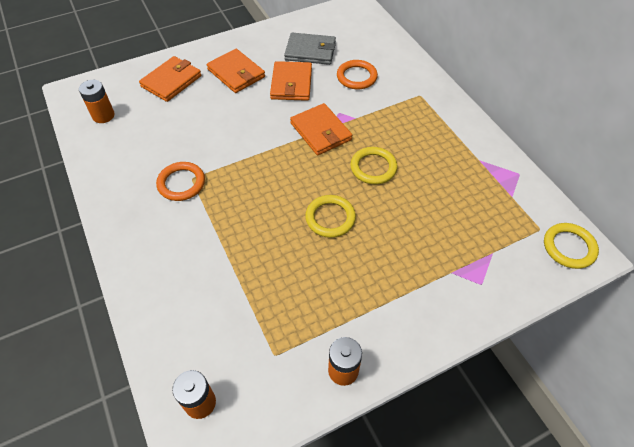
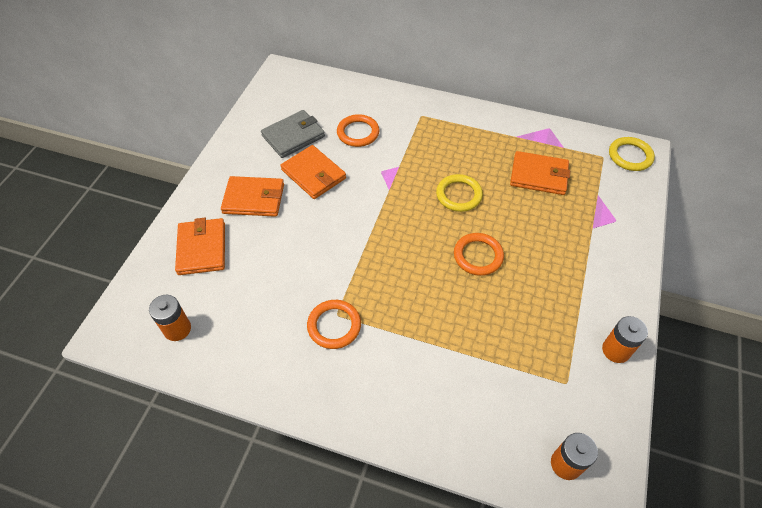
camera: 45 degrees left, 0 degrees up
orange wallet [290,103,352,155] -> orange wallet moved to [510,151,570,195]
yellow ring [305,195,356,238] -> orange ring [454,233,504,276]

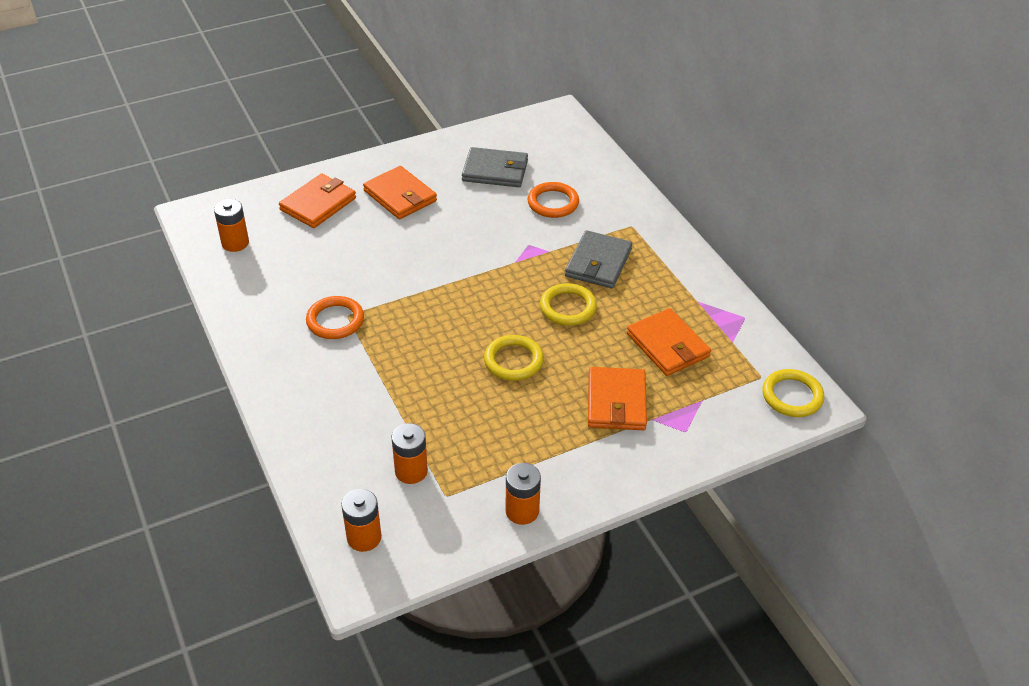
camera: 45 degrees right, 10 degrees down
orange wallet [281,145,346,199] -> orange wallet moved to [588,367,647,430]
orange ring [454,233,504,276] -> yellow ring [484,335,544,381]
none -> orange battery [392,423,428,484]
none -> grey wallet [565,230,632,288]

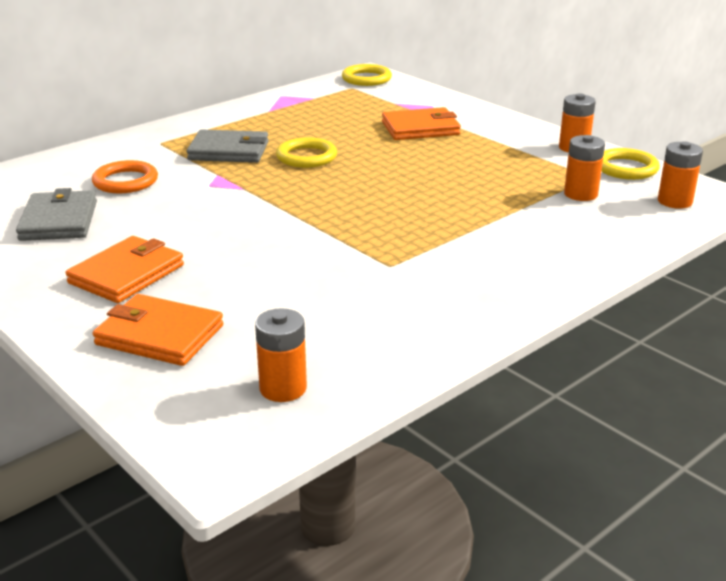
camera: 105 degrees left, 15 degrees down
orange ring [306,296,364,339] -> none
yellow ring [484,335,544,381] -> yellow ring moved to [601,148,660,180]
orange wallet [627,308,711,376] -> none

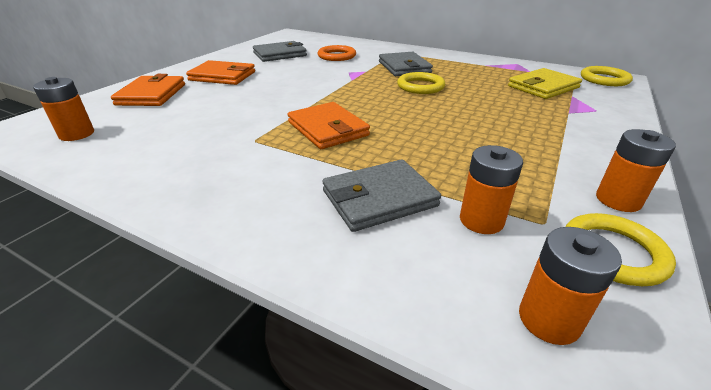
camera: 70 degrees right, 5 degrees up
orange wallet [382,107,461,140] -> orange wallet moved to [288,102,370,149]
none -> grey wallet [322,159,441,232]
none -> yellow wallet [508,68,582,99]

